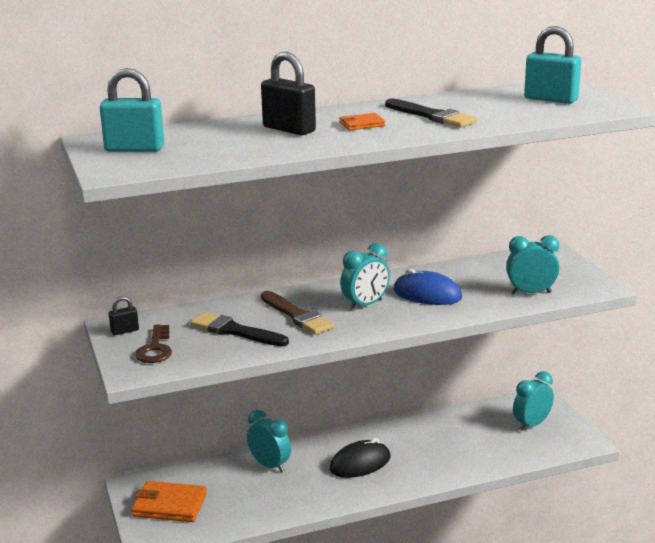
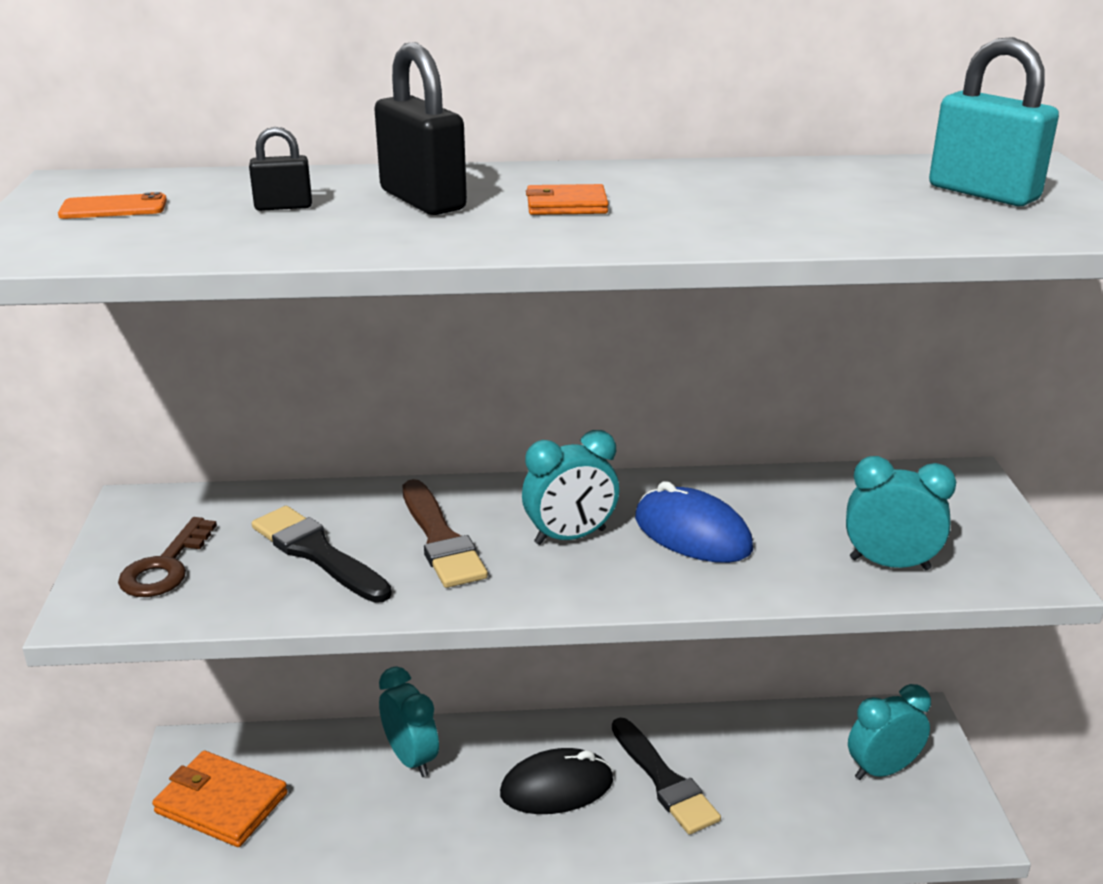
camera: 15 degrees right, 5 degrees up
turquoise padlock [100,68,164,152] -> orange phone [58,192,167,219]
black padlock [109,296,139,335] -> black padlock moved to [249,127,312,211]
black brush [385,99,477,127] -> black brush moved to [612,718,721,835]

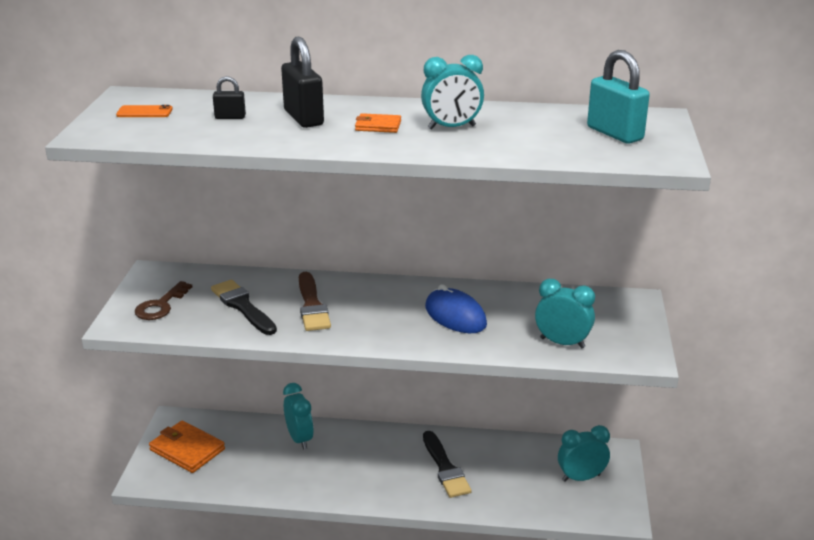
camera: 10 degrees right, 0 degrees up
black mouse [500,748,613,814] -> none
turquoise clock [522,430,619,545] -> turquoise clock moved to [421,55,484,130]

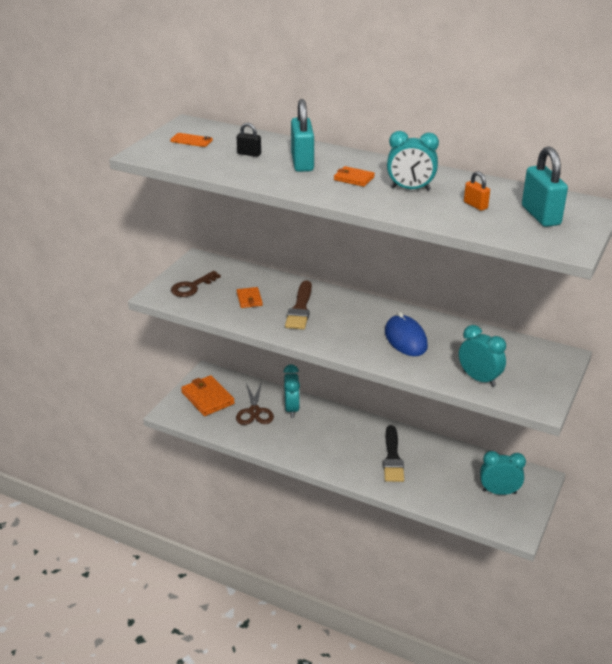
camera: 20 degrees right, 5 degrees up
black brush [211,280,277,335] -> orange wallet [237,287,263,308]
black padlock [281,37,324,128] -> turquoise padlock [291,99,314,172]
none -> brown scissors [236,382,274,425]
none -> orange padlock [464,171,490,211]

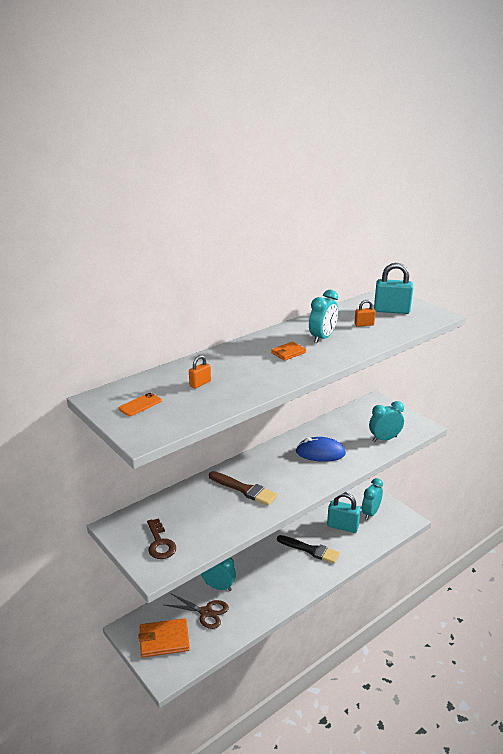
camera: 65 degrees left, 5 degrees down
black padlock [237,123,261,157] -> orange padlock [189,355,211,388]
orange wallet [237,287,263,308] -> none
turquoise padlock [291,99,314,172] -> turquoise padlock moved to [327,492,361,533]

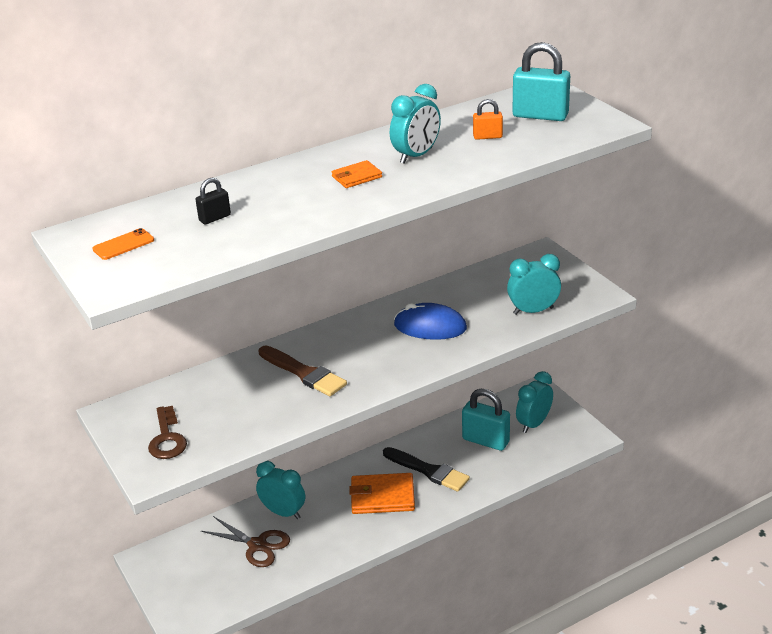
camera: 10 degrees right, 5 degrees up
orange wallet [138,618,190,658] -> orange wallet moved to [349,473,415,514]
orange padlock [189,355,211,388] -> black padlock [195,178,231,224]

